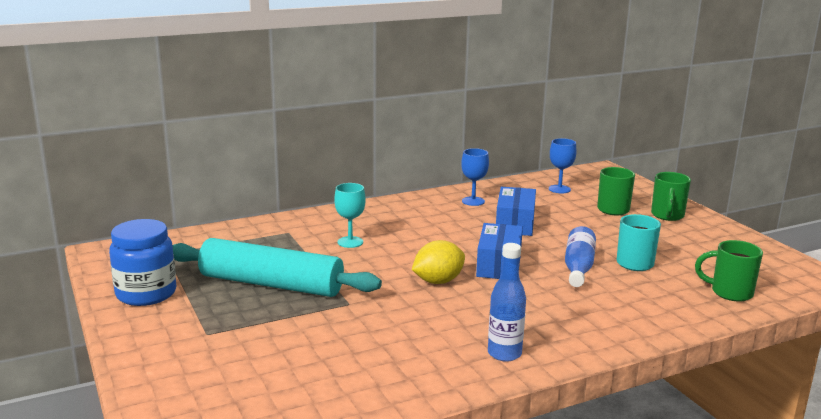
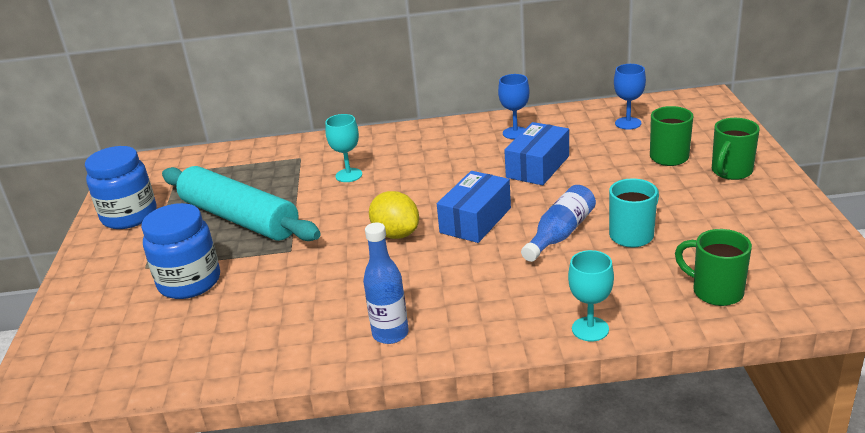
camera: 25 degrees right, 10 degrees up
yellow lemon [412,240,465,284] -> yellow lemon turned 60 degrees clockwise [369,191,419,239]
none -> blue jar [141,203,220,299]
none -> turquoise goblet [568,250,614,342]

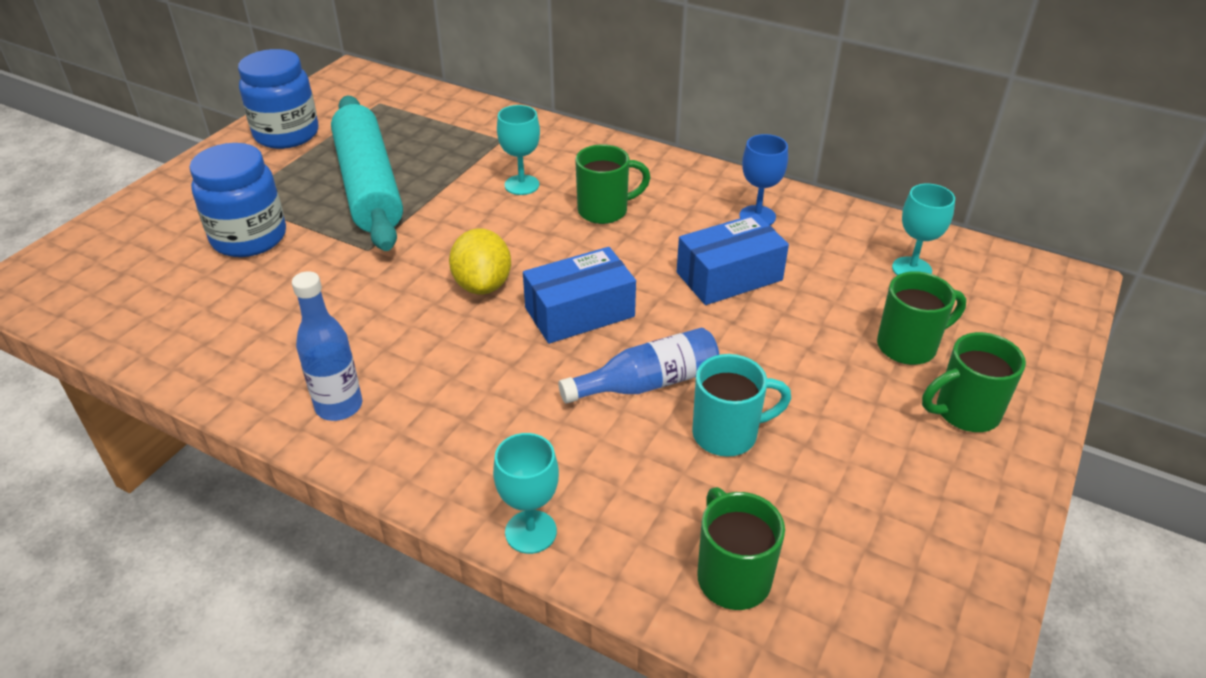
camera: 30 degrees right, 10 degrees up
blue goblet [614,64,646,129] -> turquoise goblet [892,184,955,275]
none -> green mug [575,144,651,224]

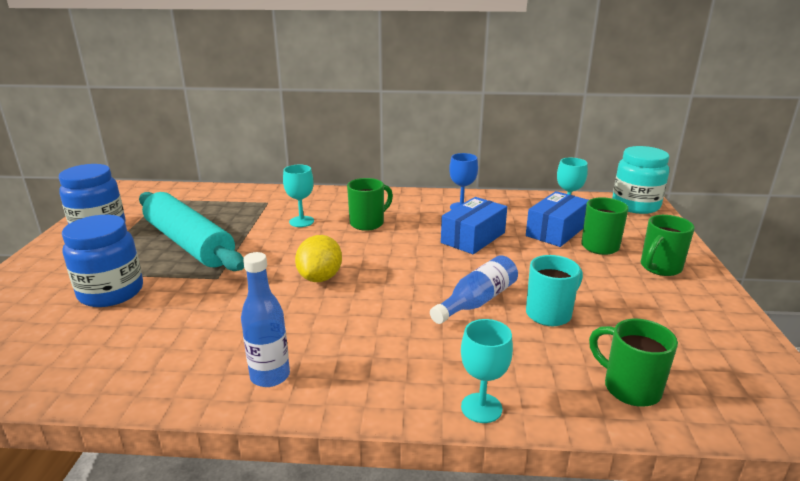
camera: 25 degrees left, 15 degrees down
yellow lemon [449,228,511,294] -> yellow lemon turned 45 degrees clockwise [295,235,342,282]
blue box [523,247,636,344] -> blue box moved to [526,191,589,247]
none -> turquoise jar [612,146,669,214]

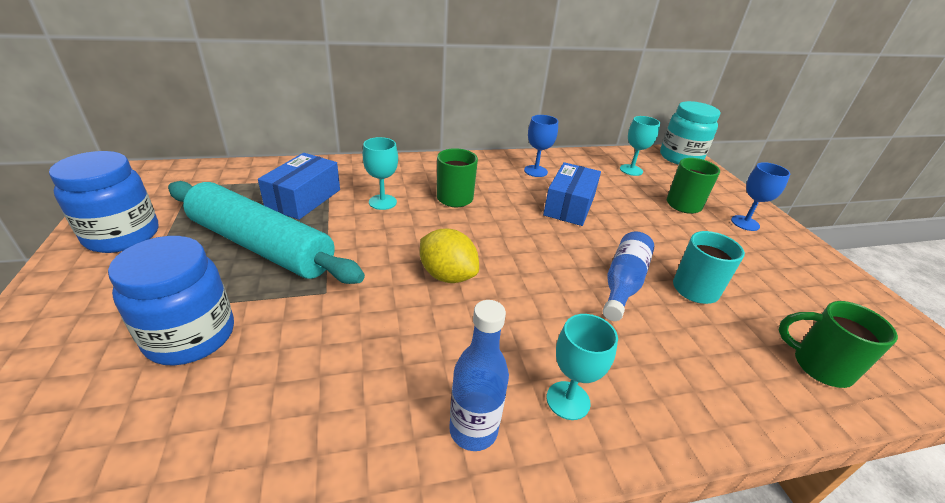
camera: 20 degrees left, 10 degrees up
yellow lemon [295,235,342,282] -> yellow lemon turned 45 degrees counterclockwise [420,229,479,283]
turquoise goblet [461,319,513,423] -> turquoise goblet moved to [547,314,618,420]
blue box [526,191,589,247] -> blue box moved to [258,153,340,220]
green mug [641,215,695,276] -> blue goblet [731,162,790,231]

